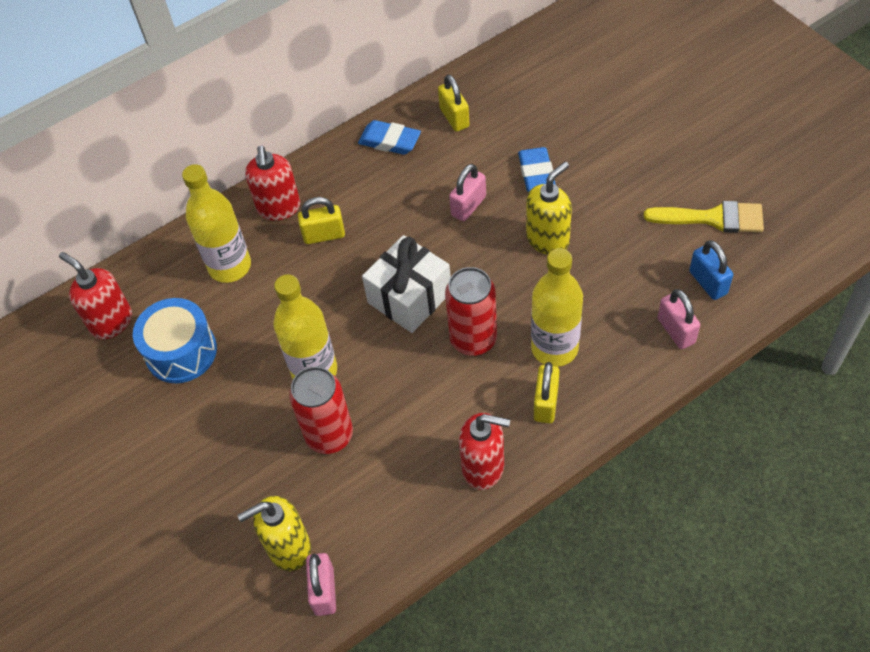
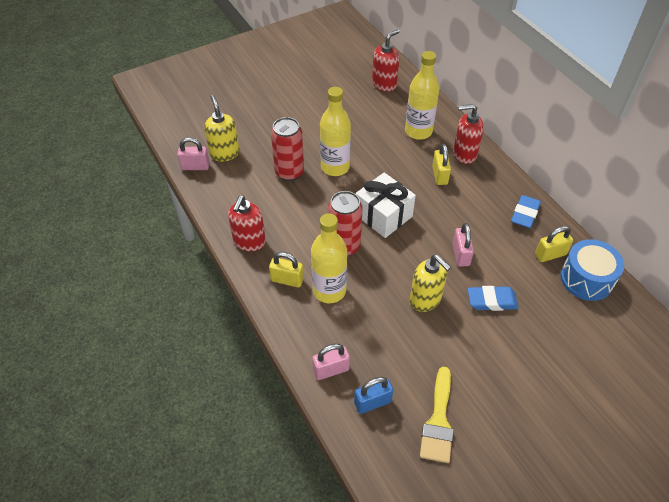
camera: 90 degrees right, 5 degrees down
blue drum [133,298,217,383] -> blue drum moved to [560,239,624,301]
pink padlock [449,164,486,221] -> pink padlock turned 45 degrees clockwise [452,223,474,267]

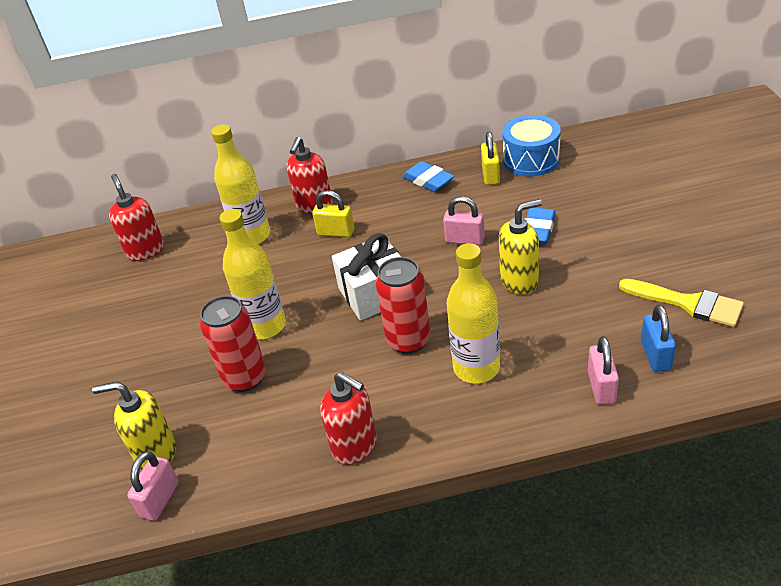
camera: 65 degrees left, 10 degrees down
yellow padlock [269,252,304,288] -> none

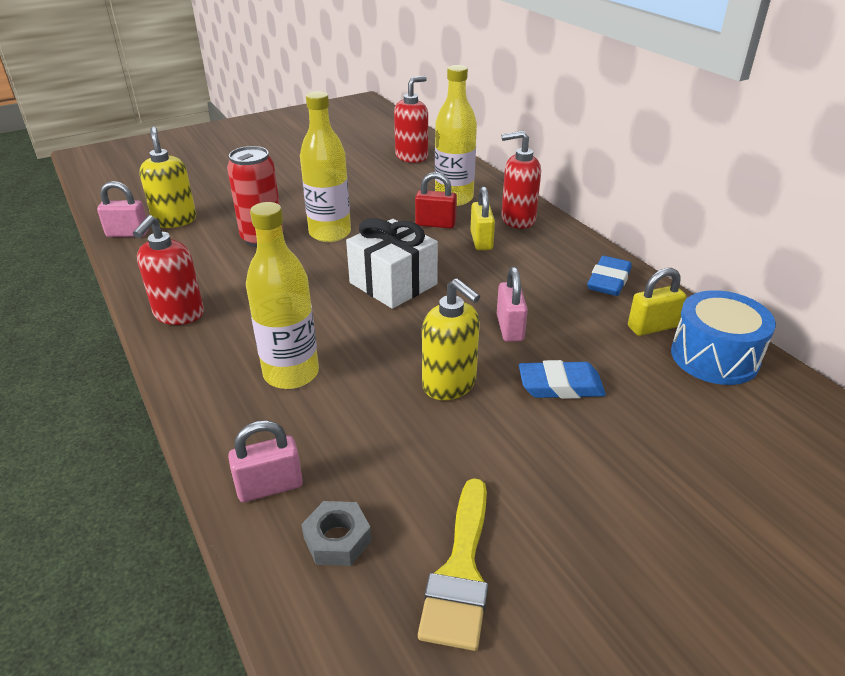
camera: 65 degrees right, 5 degrees down
red can [376,257,430,354] -> none
blue padlock [641,305,676,372] -> grey nut [301,501,372,566]
none -> red padlock [415,172,457,228]

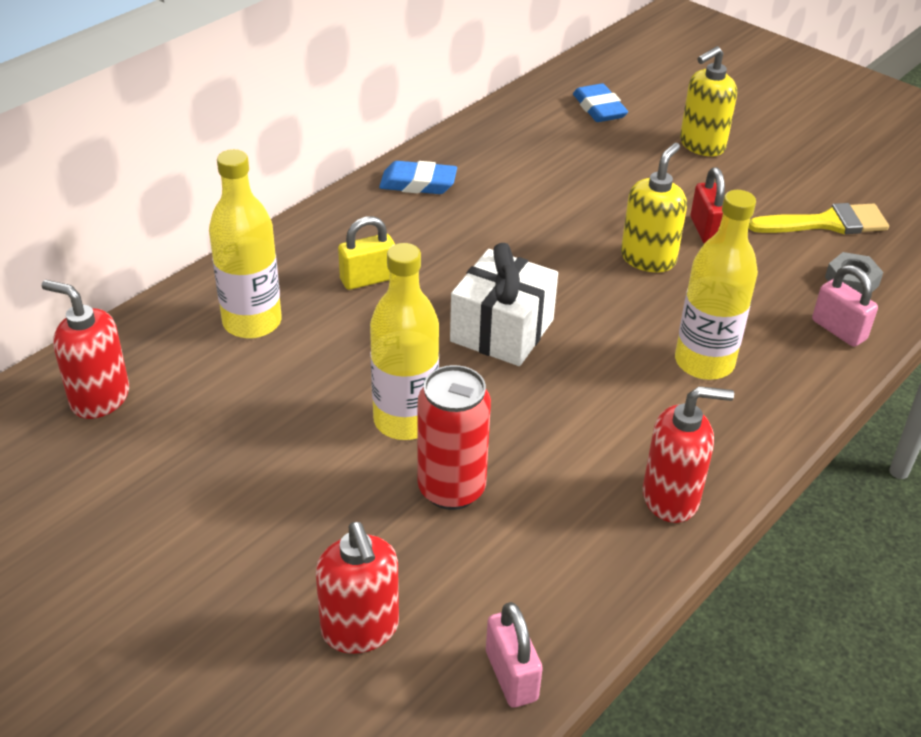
camera: 110 degrees left, 5 degrees up
yellow soap dispenser [139,127,196,228] -> yellow soap dispenser moved to [680,46,737,156]
red padlock [415,172,457,228] -> red padlock moved to [690,167,725,244]
pink padlock [497,267,528,342] -> none
red soap dispenser [501,131,541,229] -> red soap dispenser moved to [316,522,399,654]
blue eraser [519,360,606,399] -> blue eraser moved to [573,84,628,122]
yellow padlock [628,268,686,336] -> none
blue drum [671,290,776,385] -> none

